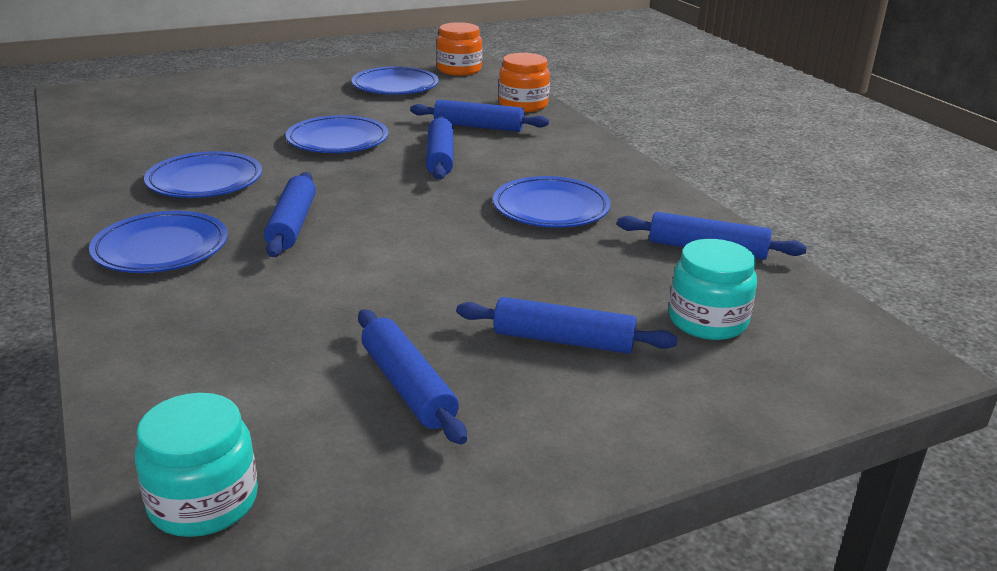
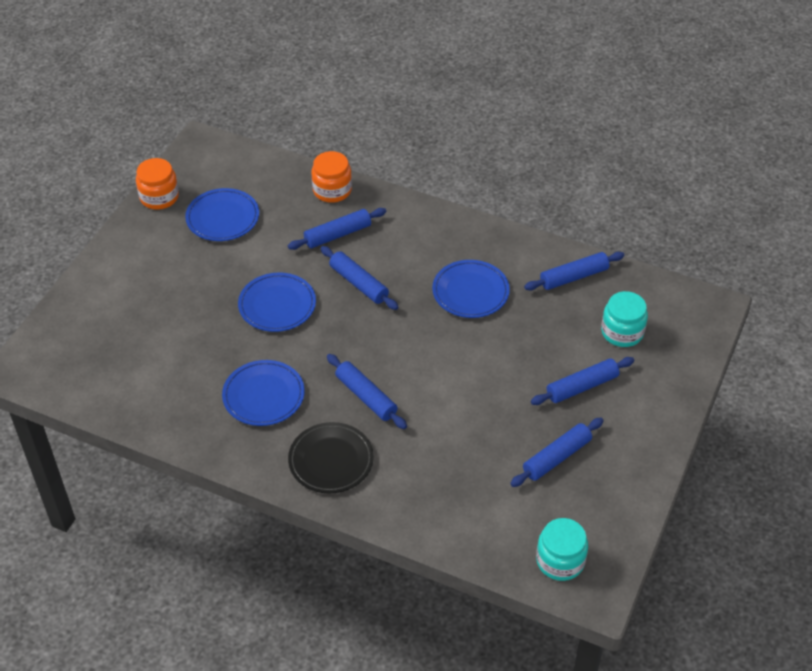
camera: 40 degrees left, 20 degrees up
blue plate [89,211,228,273] -> black plate [288,422,374,493]
blue rolling pin [358,309,467,444] -> blue rolling pin turned 60 degrees counterclockwise [510,418,604,487]
orange jar [436,22,482,76] -> orange jar moved to [136,158,179,210]

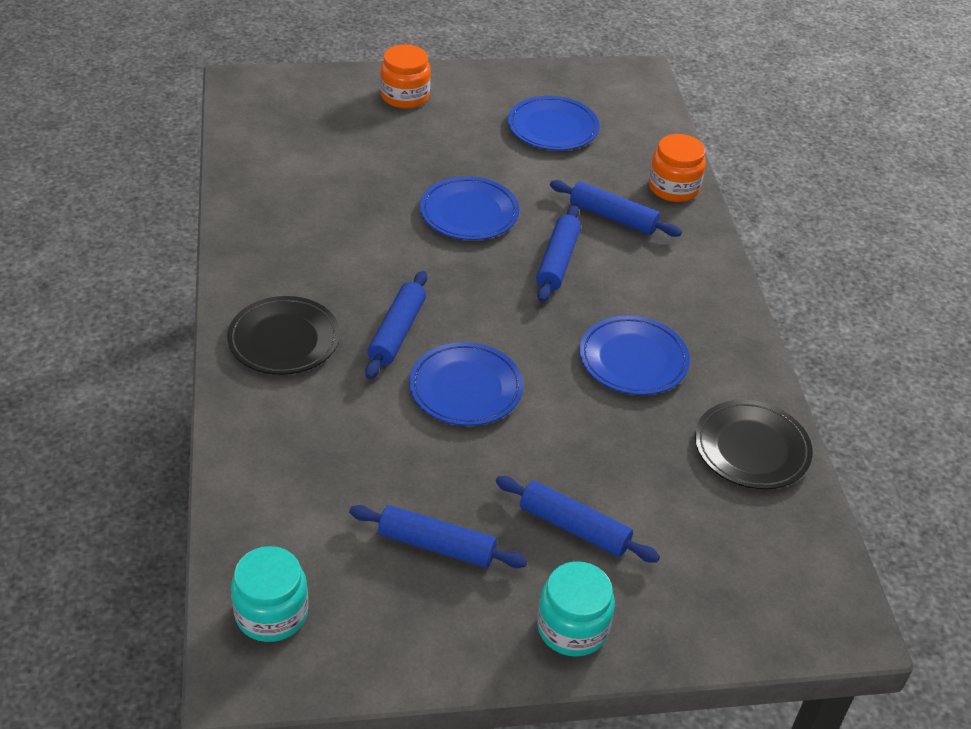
camera: 55 degrees right, 5 degrees down
orange jar [136,158,179,210] -> orange jar moved to [380,44,431,109]
blue plate [222,360,305,426] -> blue plate moved to [409,342,523,426]
blue rolling pin [524,252,625,291] -> black plate [695,400,813,489]
turquoise jar [601,291,648,347] -> turquoise jar moved to [537,561,615,657]

